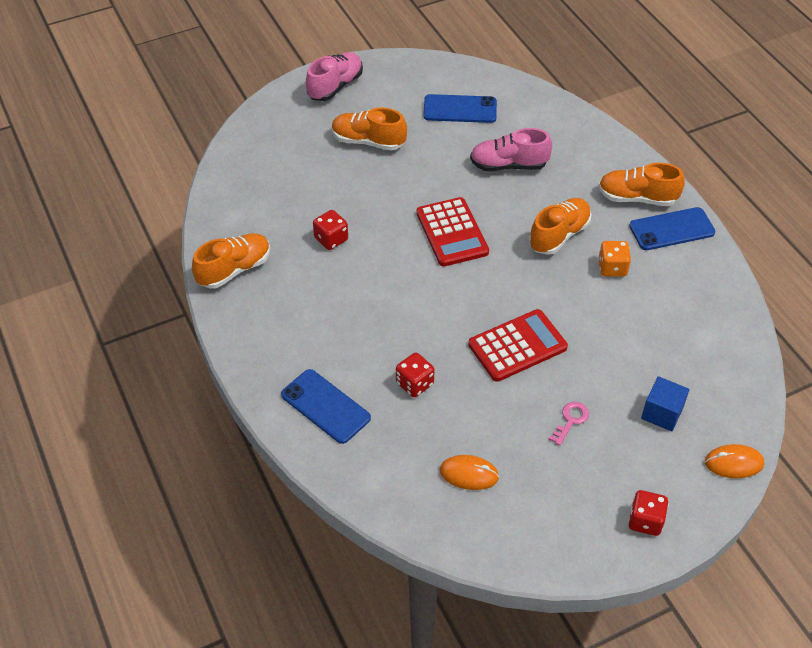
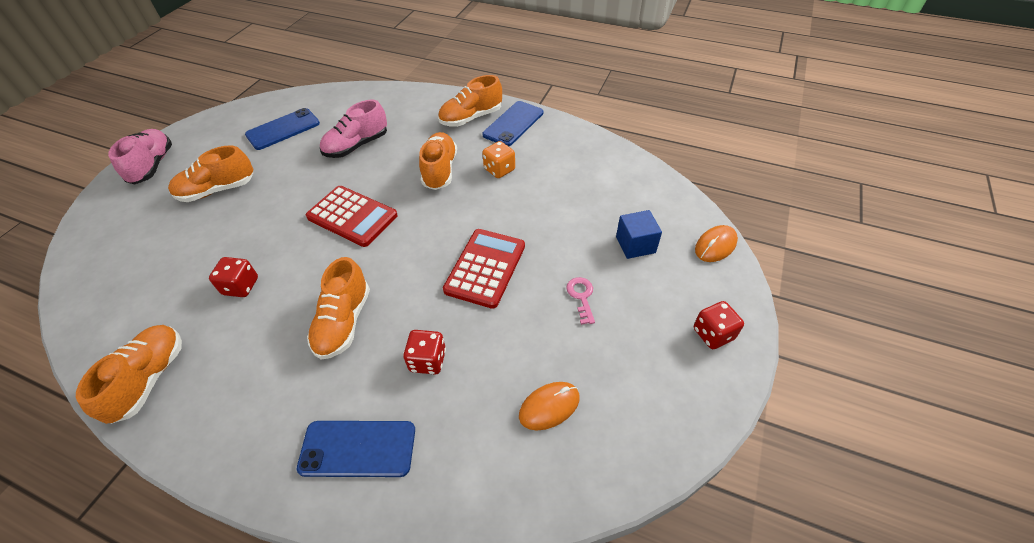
camera: 40 degrees left, 0 degrees up
none -> orange shoe [307,257,370,360]

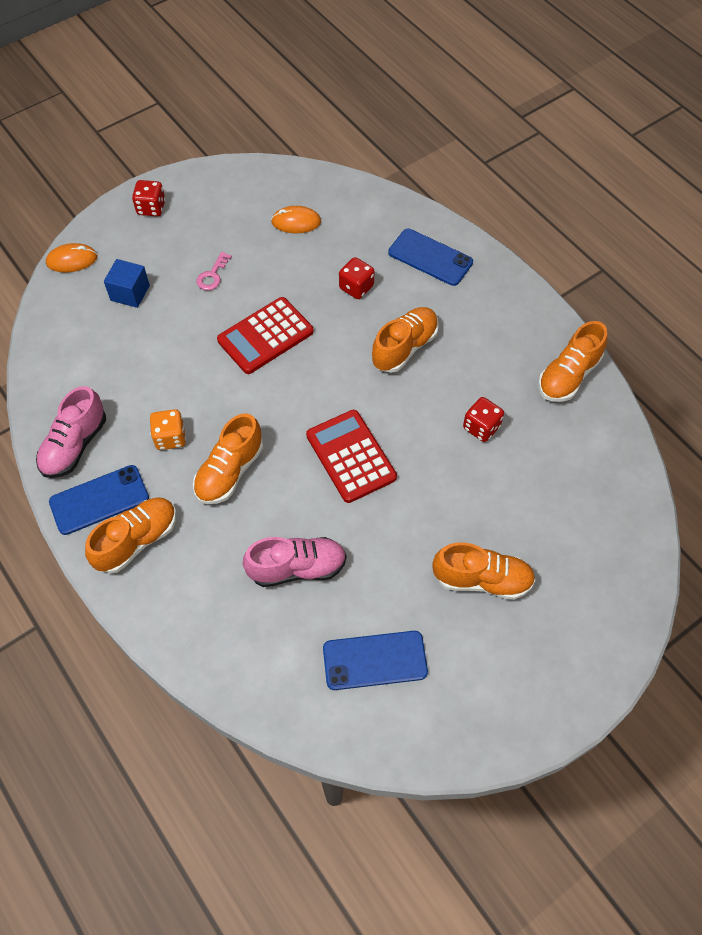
camera: 150 degrees left, 10 degrees up
pink shoe [108,129,172,184] -> pink shoe moved to [36,386,106,478]
orange shoe [438,75,502,127] -> orange shoe turned 45 degrees counterclockwise [85,497,176,573]

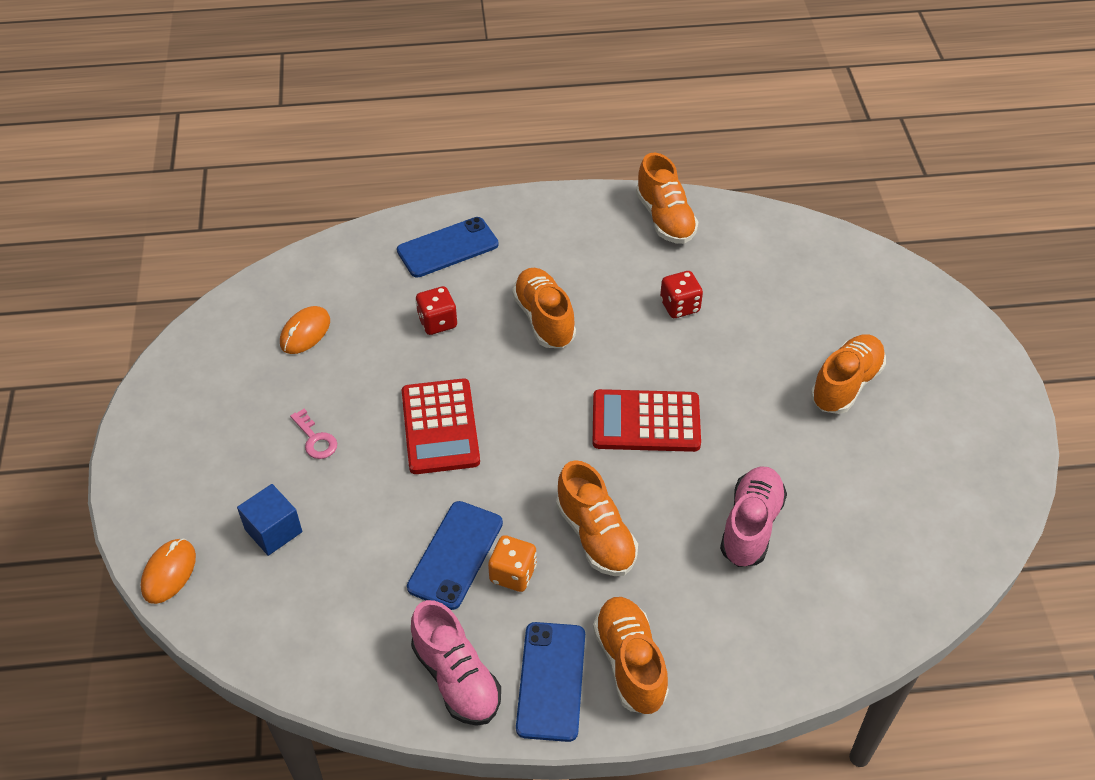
camera: 60 degrees left, 10 degrees down
red dice [132,180,165,216] -> none
blue phone [323,631,428,690] -> blue phone moved to [407,501,503,610]

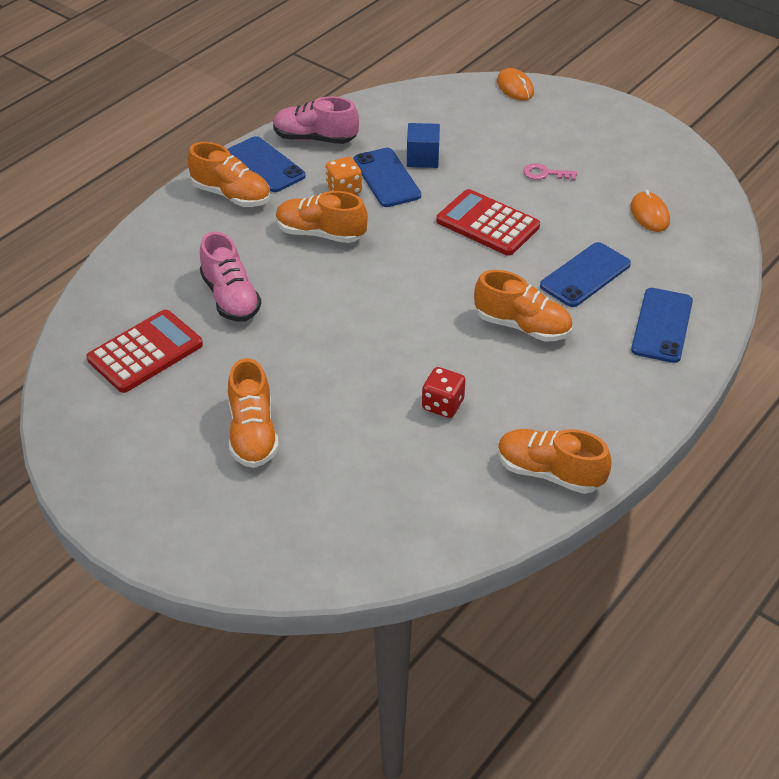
camera: 135 degrees right, 5 degrees down
blue cube [237,484,302,556] -> blue cube moved to [407,123,440,168]
red dice [415,286,458,335] -> blue phone [540,242,631,307]
red calculator [593,389,701,452] -> red calculator moved to [87,310,203,393]

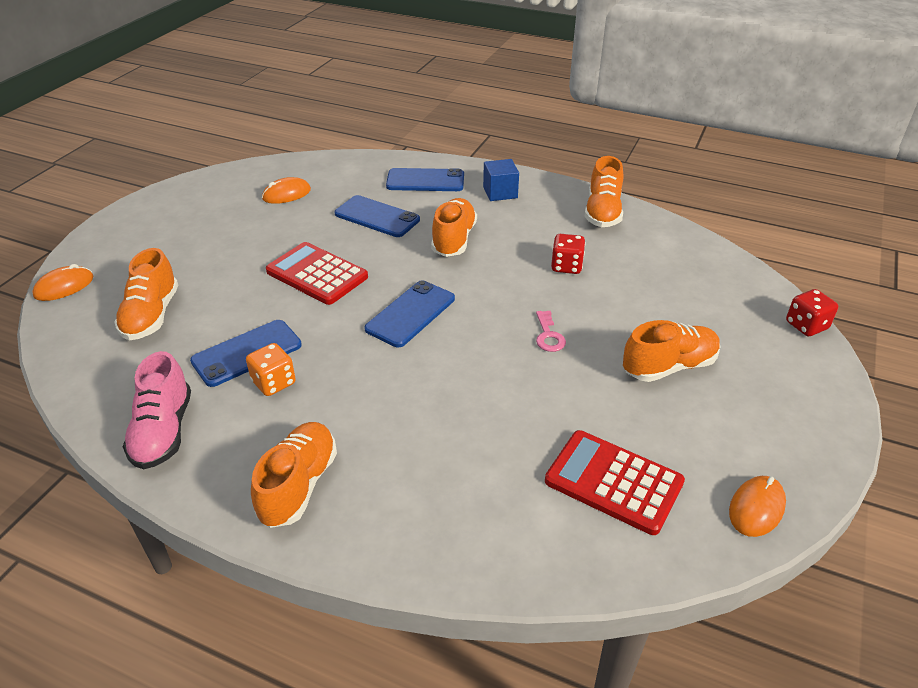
camera: 105 degrees left, 5 degrees down
pink shoe [200,231,261,322] -> none
blue phone [228,136,306,192] -> blue phone moved to [364,280,455,347]
orange shoe [276,191,368,243] -> orange shoe moved to [114,248,178,340]
blue cube [407,123,440,168] -> blue cube moved to [483,159,519,201]
red calculator [436,189,540,256] -> red calculator turned 105 degrees clockwise [266,242,368,305]
pink key [523,163,577,181] -> pink key moved to [536,311,566,352]
none -> orange mouse [729,476,786,537]
none -> red dice [786,289,838,336]

